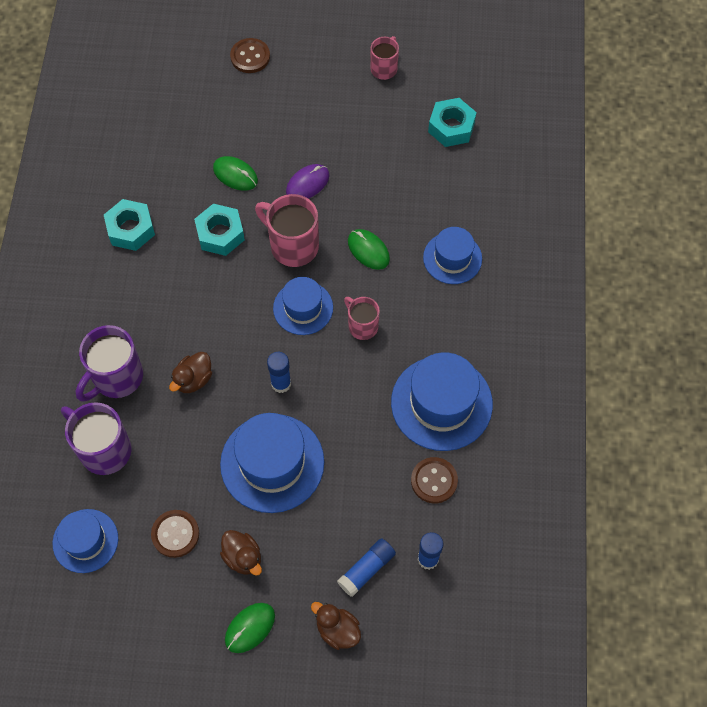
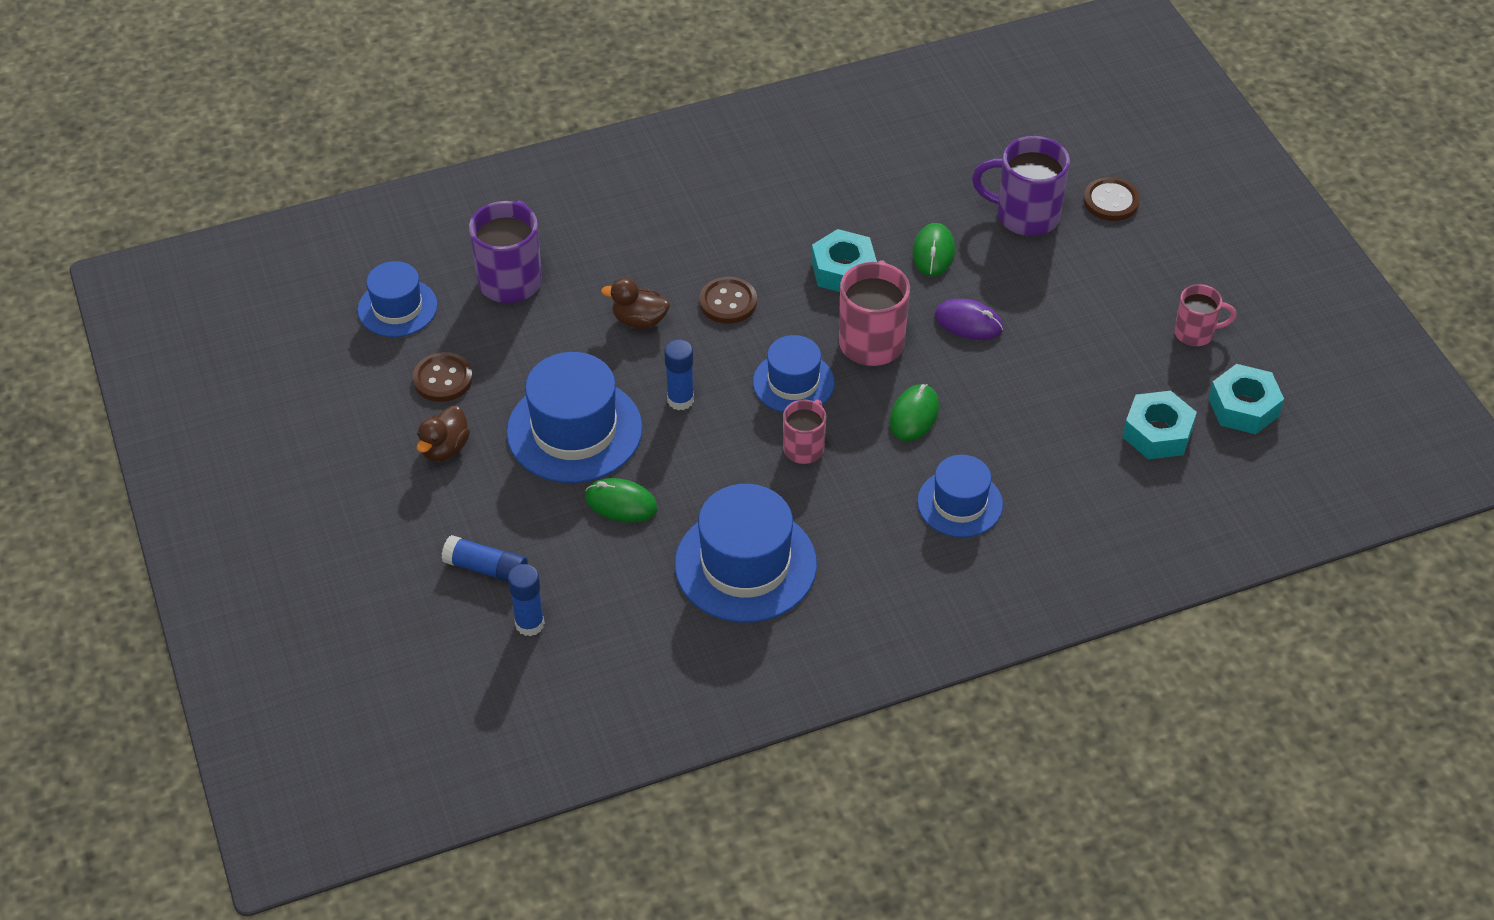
camera: 65 degrees right, 15 degrees down
purple mug [76,325,143,402] -> purple mug moved to [972,136,1070,236]
turquoise nut [104,199,155,251] -> turquoise nut moved to [1209,364,1284,434]
green mouse [225,603,275,653] -> green mouse moved to [585,478,658,523]
brown duck [311,602,361,650] -> none
brown button [411,457,458,503] -> brown button moved to [699,277,757,324]

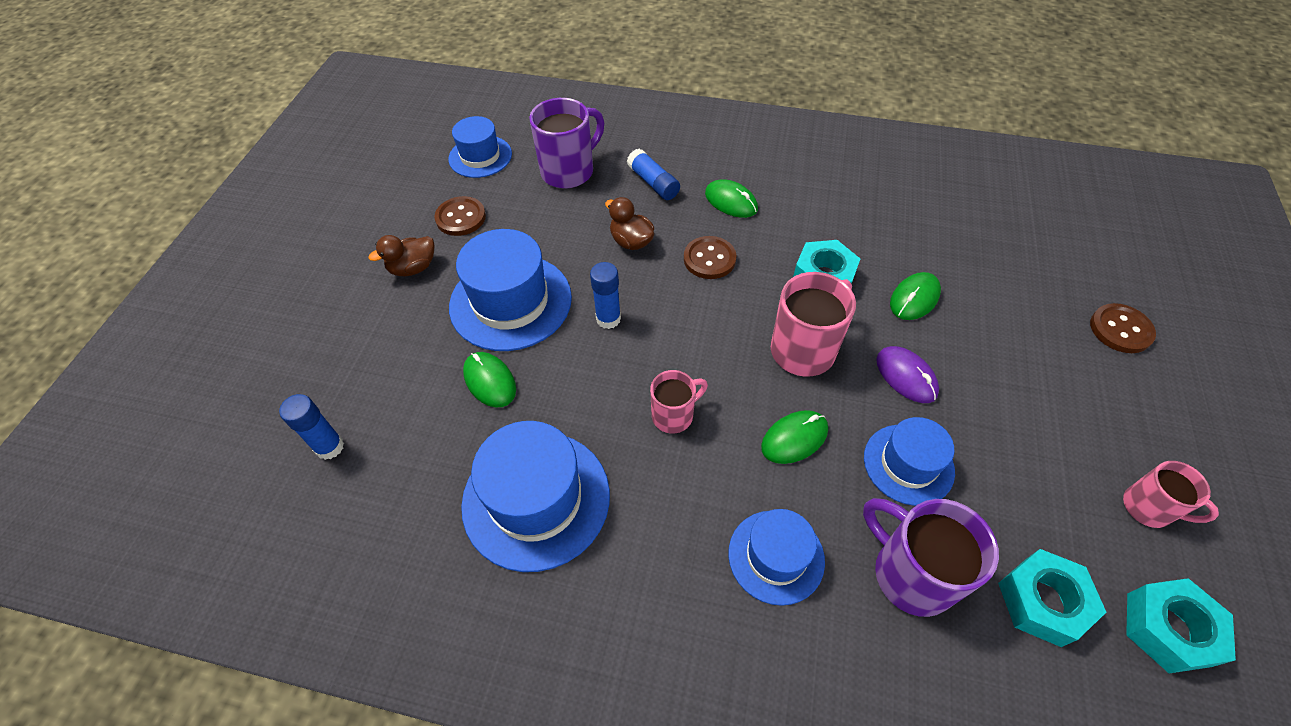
camera: 35 degrees right, 5 degrees up
blue glue stick [442,535,528,582] -> blue glue stick moved to [627,149,680,200]
blue hat [753,335,834,413] -> blue hat moved to [864,417,955,506]
purple mug [972,136,1070,236] -> purple mug moved to [863,498,999,617]
none -> green mouse [705,179,758,218]

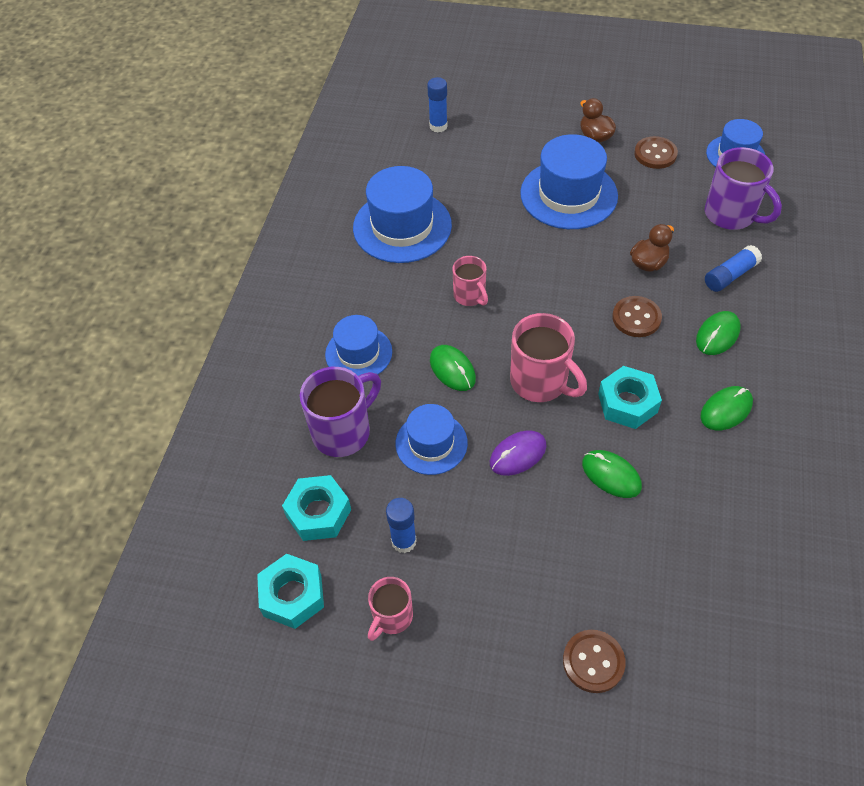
camera: 90 degrees right, 0 degrees up
green mouse [463,352,516,407] -> green mouse moved to [700,386,753,430]
blue glue stick [590,262,621,329] -> blue glue stick moved to [386,498,417,553]

